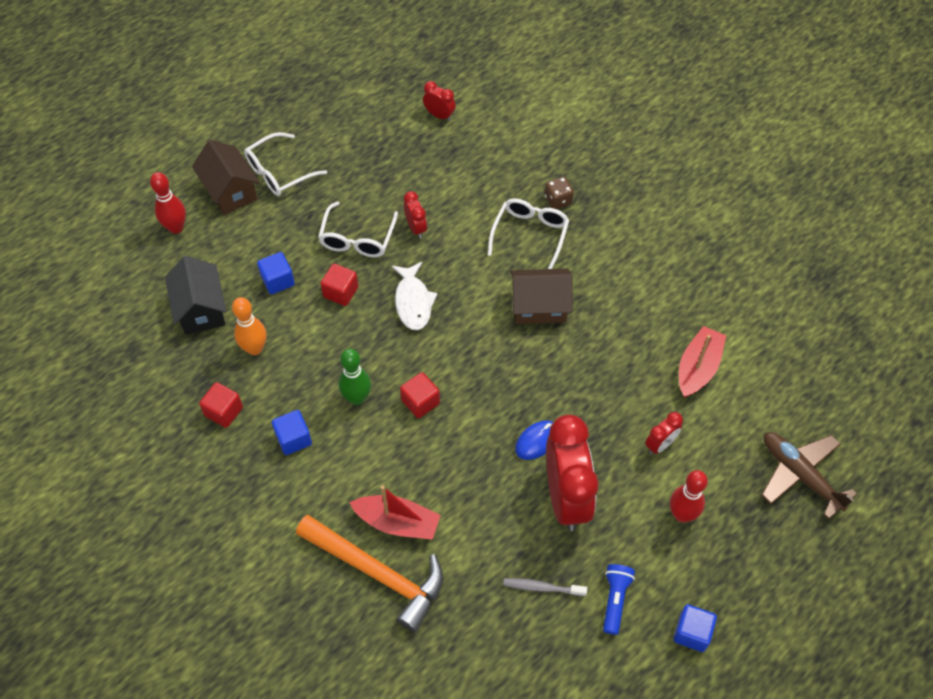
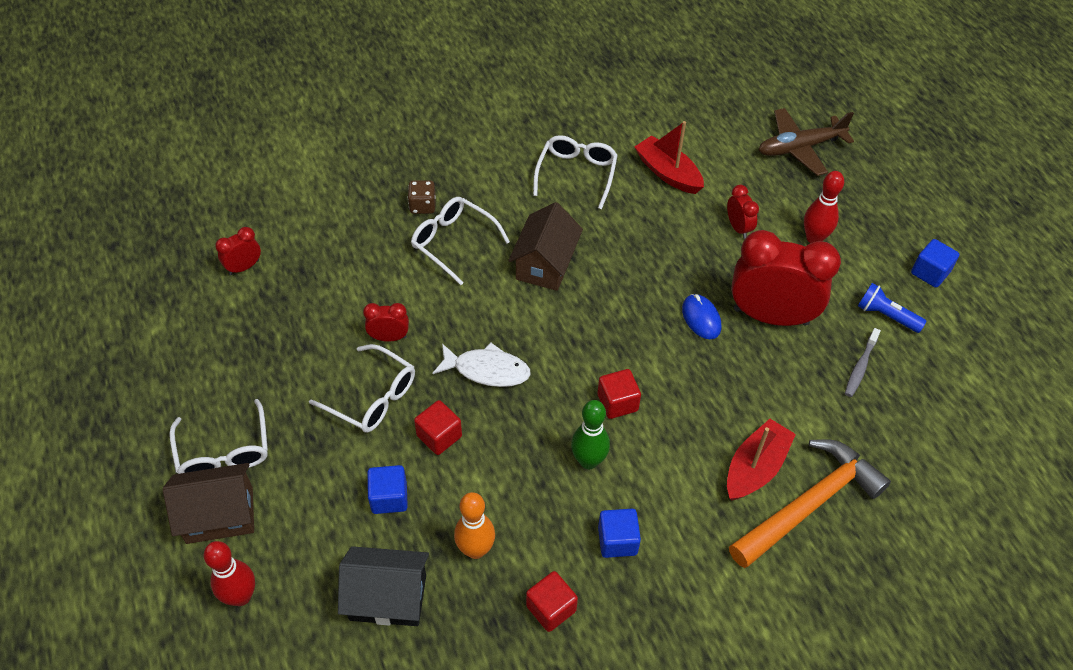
camera: 70 degrees left, 5 degrees down
none -> white glasses [533,135,618,209]

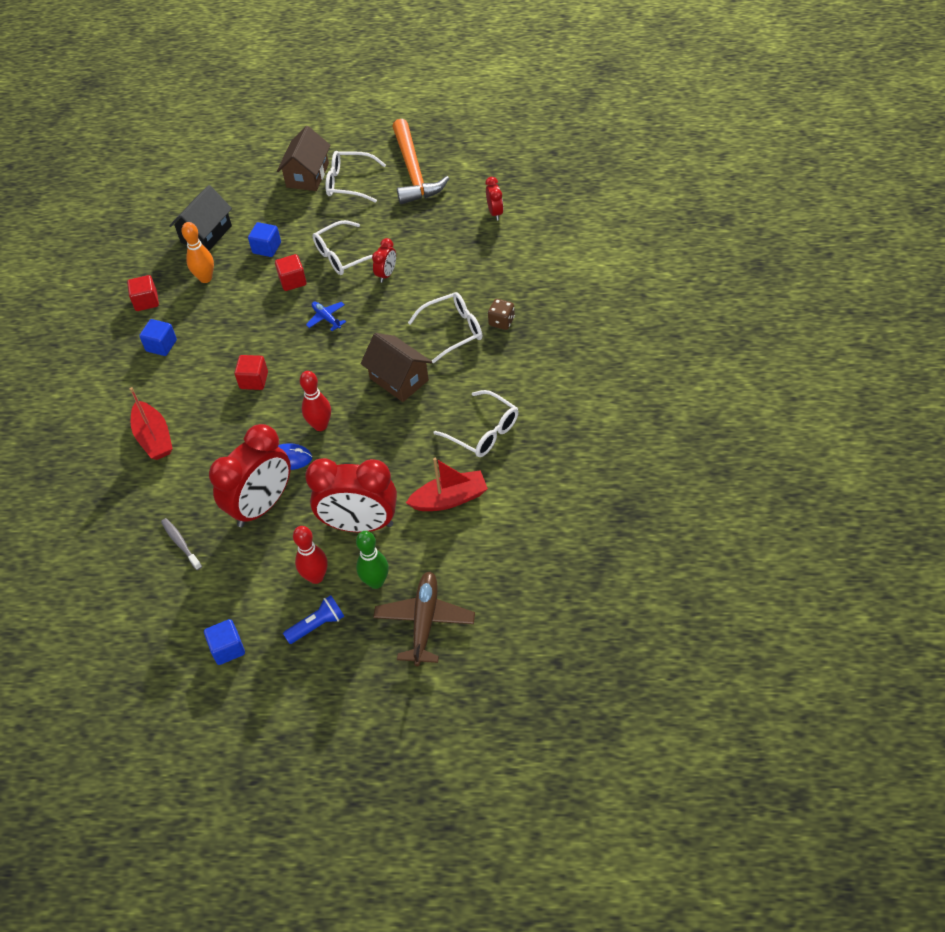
camera: 120 degrees right, 0 degrees up
red bowling pin [204,541,255,606] -> red bowling pin moved to [300,371,331,431]
white fish [432,342,531,387] -> blue plane [306,302,346,331]
green bowling pin [571,400,610,469] -> green bowling pin moved to [356,531,389,589]
red clock [727,185,759,239] -> red clock [305,458,397,532], size x2.23
orange hammer [729,439,891,568] -> orange hammer moved to [392,119,449,204]
blue flashlight [858,283,927,333] -> blue flashlight moved to [283,595,344,644]

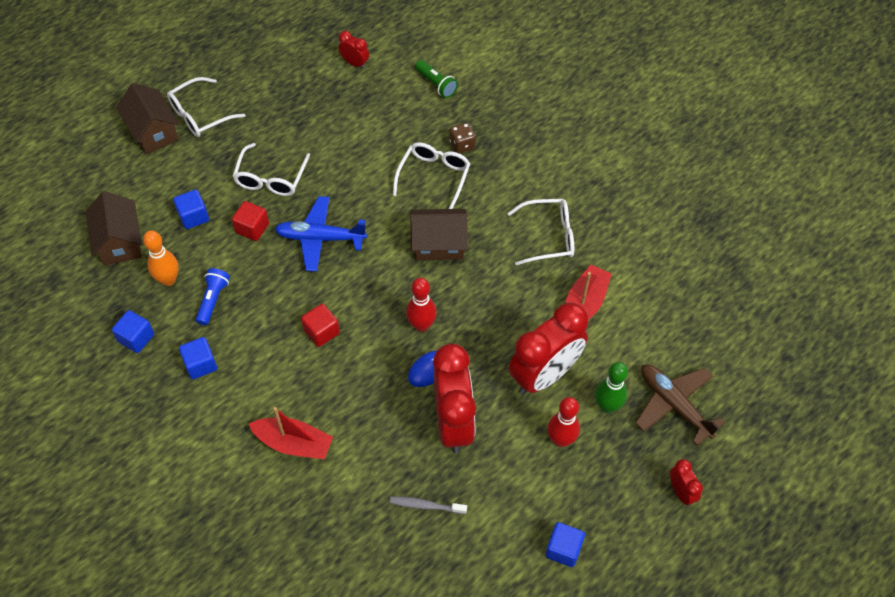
camera: 50 degrees left, 5 degrees up
red cube [127,275,159,311] -> blue cube [112,310,154,353]
black house [169,185,232,251] -> brown house [85,191,142,266]
blue flashlight [283,595,344,644] -> blue flashlight moved to [196,268,230,325]
blue plane [306,302,346,331] -> blue plane [275,196,367,272], size x1.87
red clock [372,238,396,283] -> red clock moved to [670,459,703,506]
orange hammer [392,119,449,204] -> none
none -> green flashlight [415,60,458,98]

